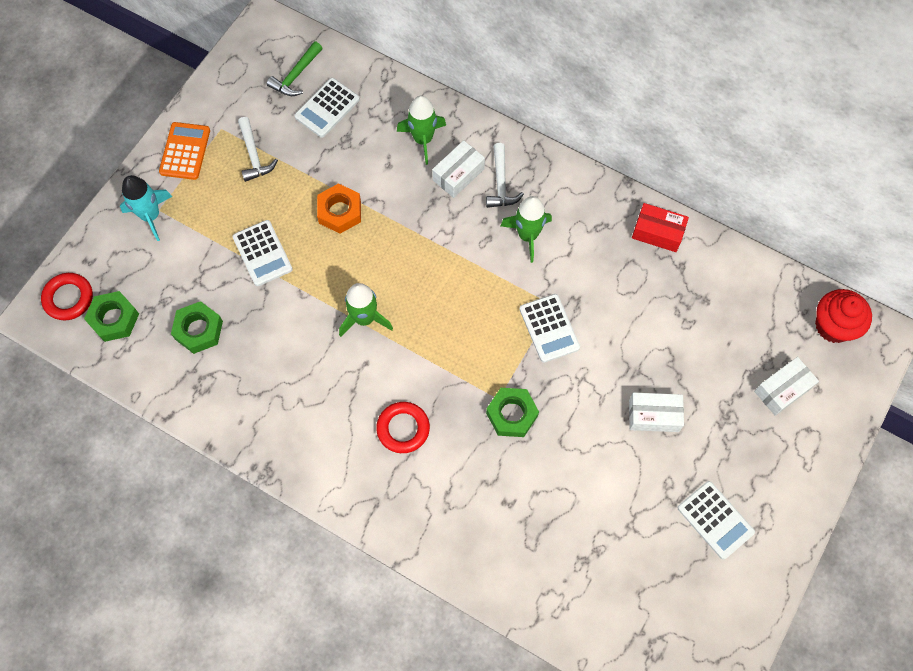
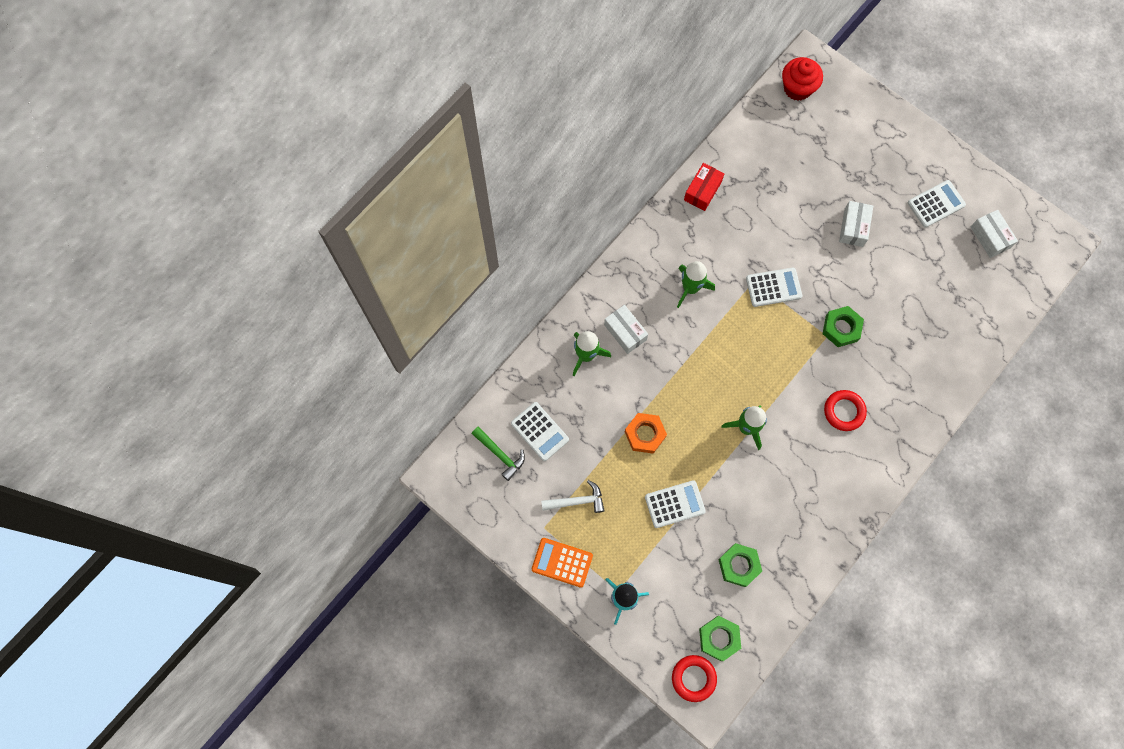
camera: 80 degrees left, 5 degrees up
white hammer [486,143,524,208] -> none
white box [754,357,819,416] -> white box moved to [970,210,1018,258]

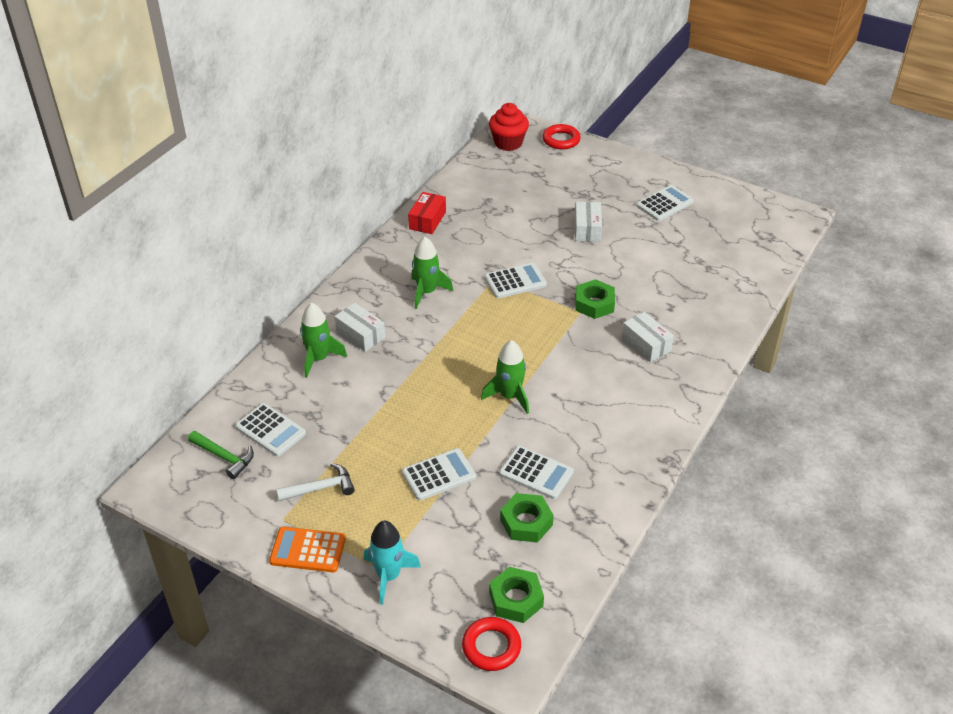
camera: 10 degrees left, 30 degrees down
orange nut [625,413,667,454] -> none
red ring [824,390,867,431] -> red ring moved to [543,124,581,149]
white box [970,210,1018,258] -> white box moved to [622,312,674,362]
none -> white calculator [499,446,574,499]

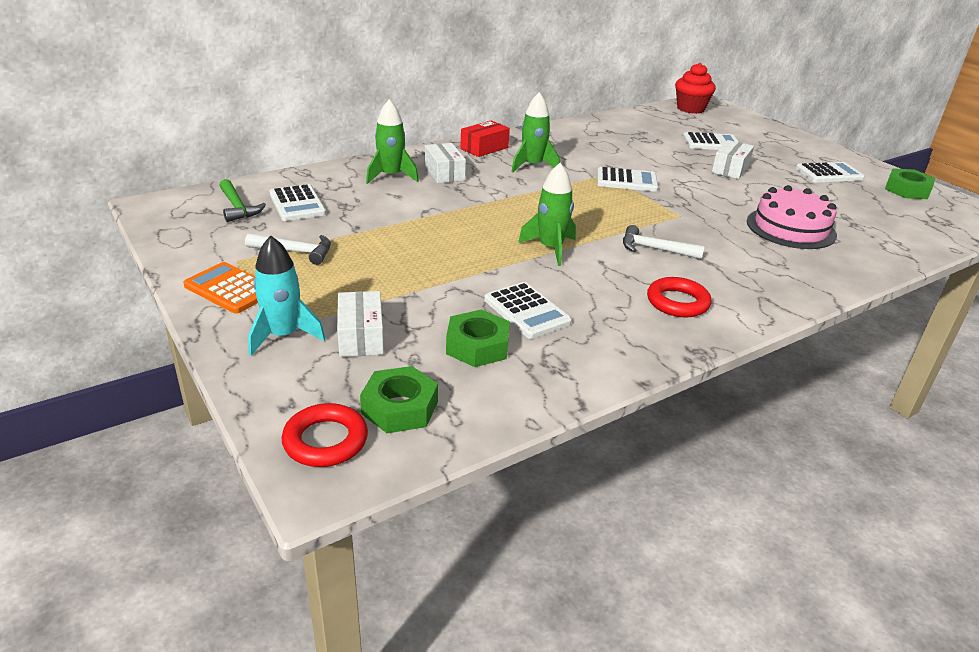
camera: 25 degrees right, 10 degrees down
white calculator [402,448,476,501] -> white calculator moved to [683,132,739,150]
red box [408,192,446,234] -> red box moved to [460,120,510,157]
red ring [543,124,581,149] -> red ring moved to [647,277,711,318]
green nut [575,279,615,319] -> green nut moved to [885,168,935,199]
white box [622,312,674,362] -> white box moved to [337,291,384,357]
none -> white hammer [623,225,705,259]
none -> pink cake [747,185,837,249]

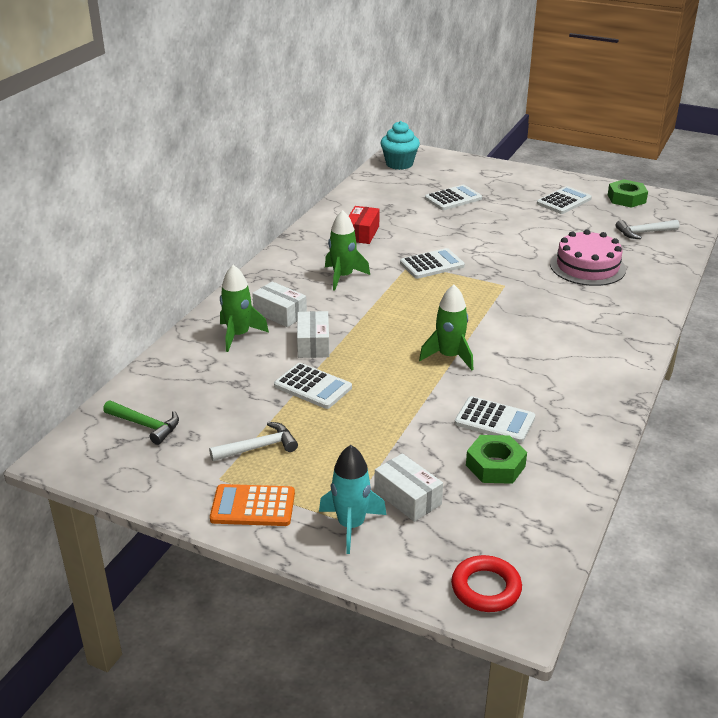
camera: 30 degrees left, 0 degrees up
white calculator [269,184,326,221] -> white calculator moved to [274,363,352,409]
green nut [360,366,438,433] -> none
red box [460,120,510,157] -> red box moved to [349,206,380,244]
white hammer [623,225,705,259] -> white hammer moved to [616,220,679,239]
red ring [647,277,711,318] -> none
red cupcake [675,63,716,114] -> turquoise cupcake [380,121,420,170]
white box [712,140,754,179] -> white box moved to [297,311,329,358]

